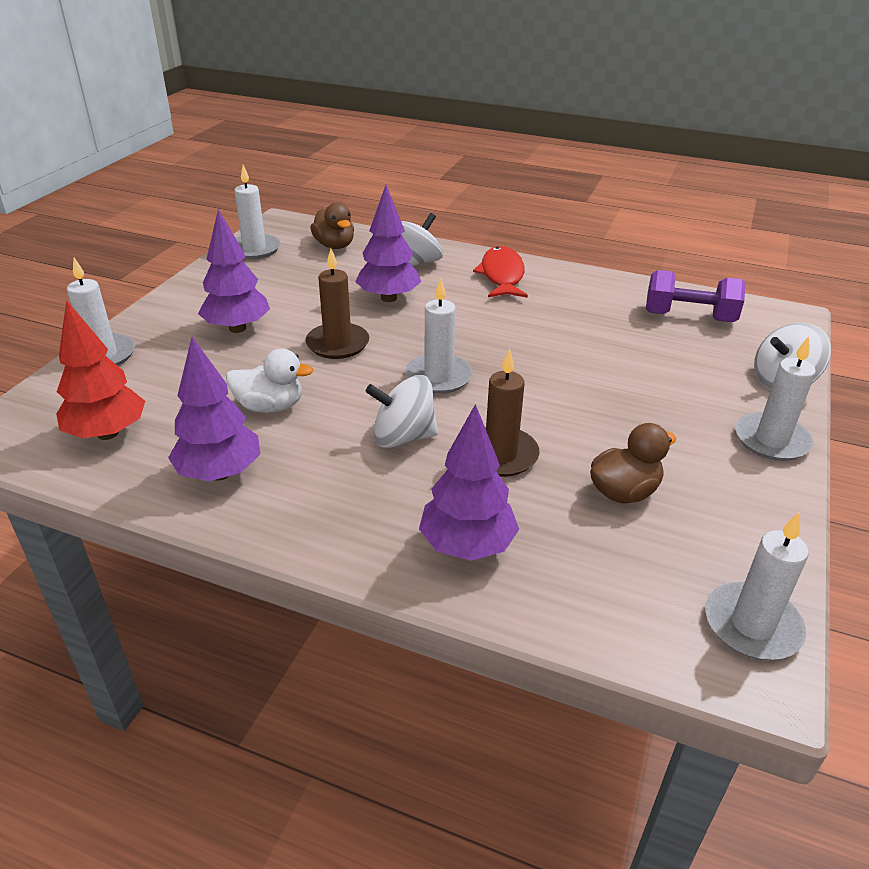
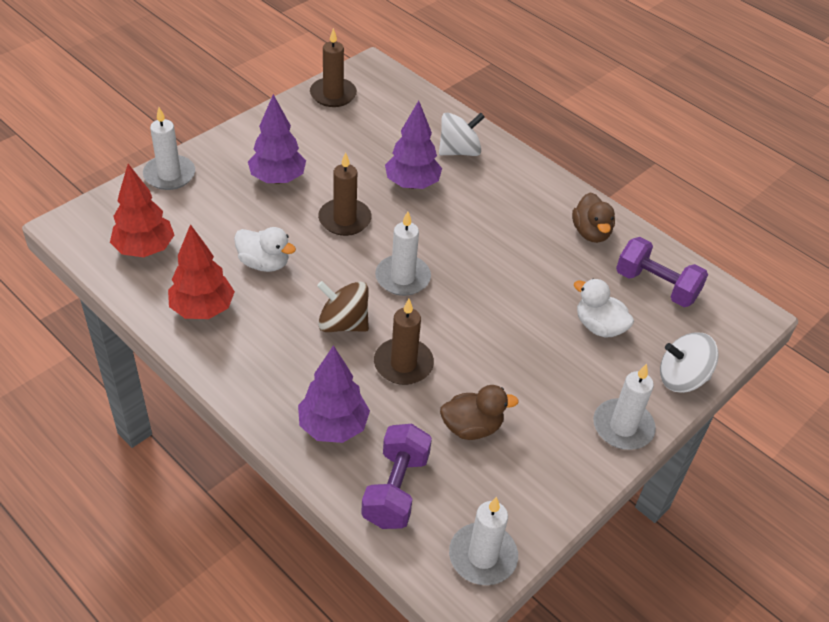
camera: 20 degrees right, 10 degrees up
purple tree [168,337,260,481] -> red tree [168,224,235,319]
white candle [234,165,280,260] -> brown candle [310,28,357,107]
brown duck [310,202,354,249] -> brown duck moved to [572,192,615,243]
white spinning top [365,375,438,448] -> brown spinning top [317,281,369,332]
red fish [473,246,528,298] -> none
none -> purple dumbbell [361,424,432,529]
none -> white duck [574,279,634,338]

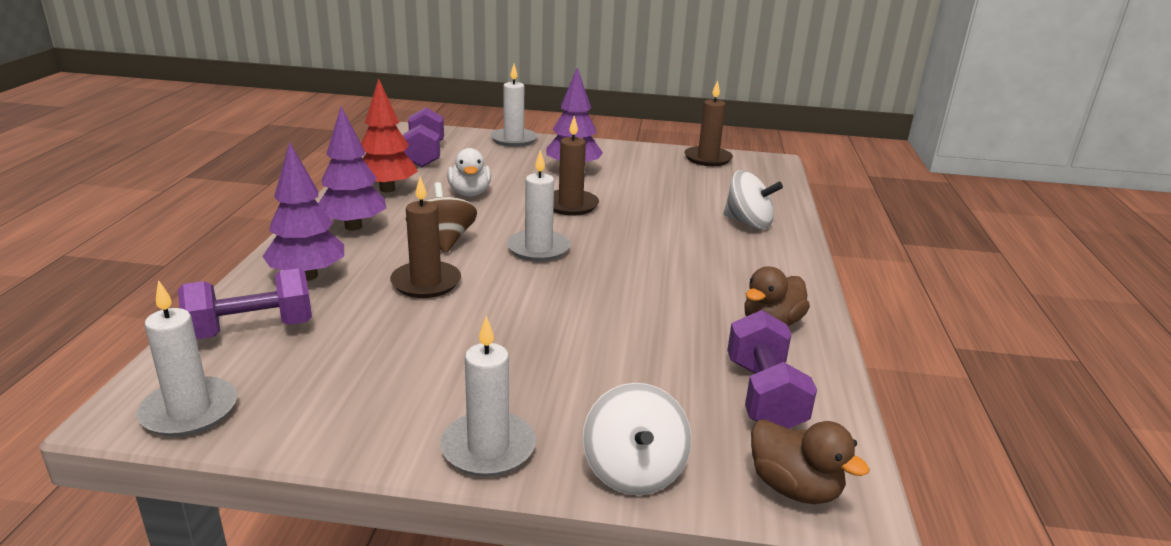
camera: 55 degrees right, 20 degrees down
red tree [110,164,174,257] -> purple dumbbell [403,107,444,167]
purple tree [385,101,442,189] -> purple tree moved to [318,106,386,231]
brown duck [440,385,519,440] -> brown duck moved to [751,419,870,504]
white duck [574,279,634,338] -> none
white spinning top [660,333,719,393] -> white spinning top turned 150 degrees counterclockwise [582,383,691,495]

